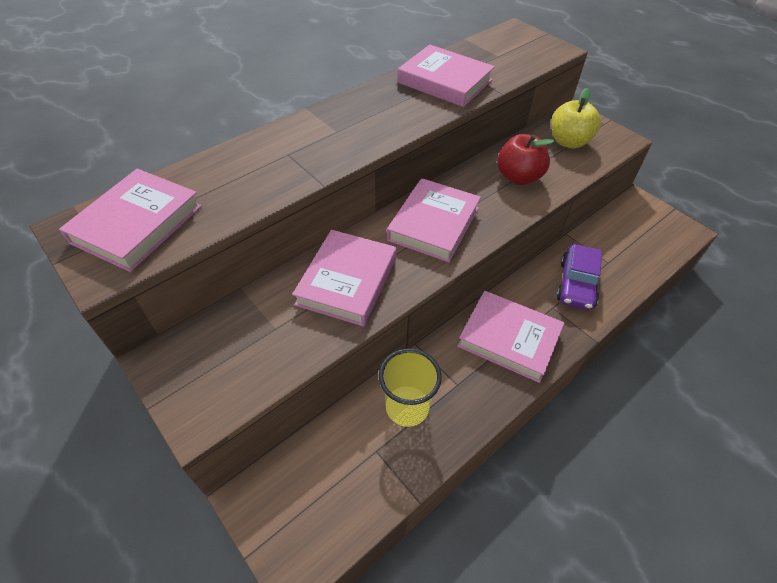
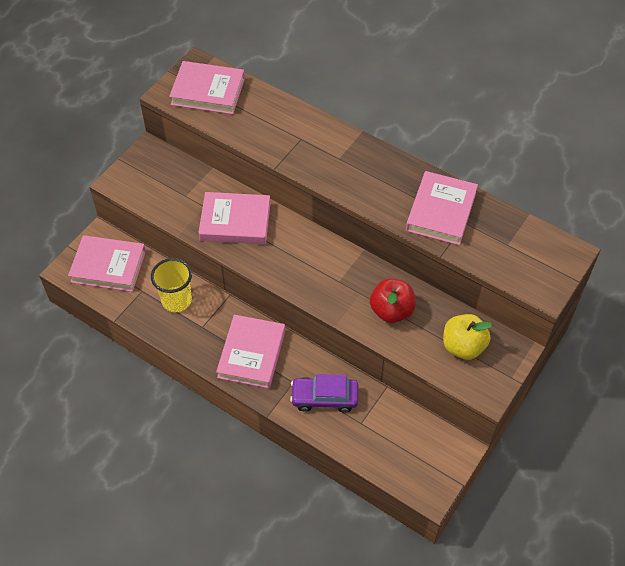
camera: 75 degrees right, 5 degrees up
pink book [387,178,481,262] -> pink book moved to [68,235,146,292]

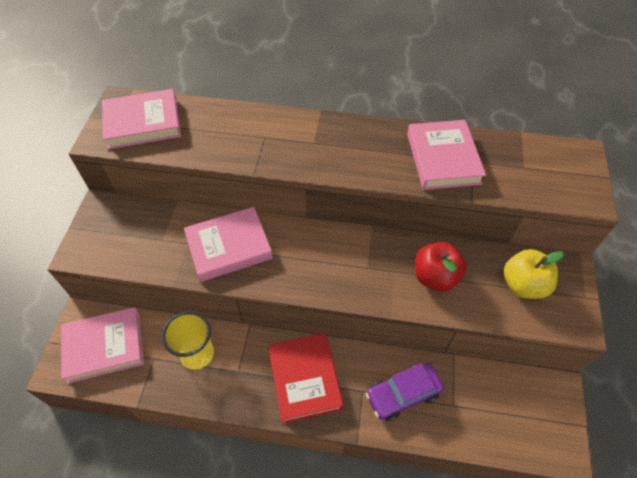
camera: 25 degrees left, 0 degrees up
pink book [216,315,285,388] -> red book [268,333,344,424]

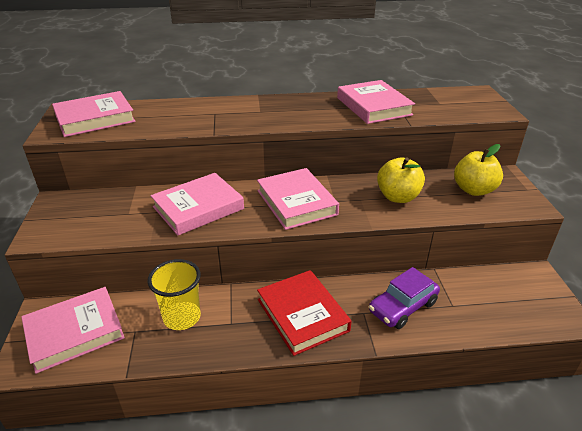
camera: 15 degrees left, 20 degrees down
red apple [415,242,467,292] -> yellow apple [377,157,425,203]
none -> pink book [257,168,339,230]

